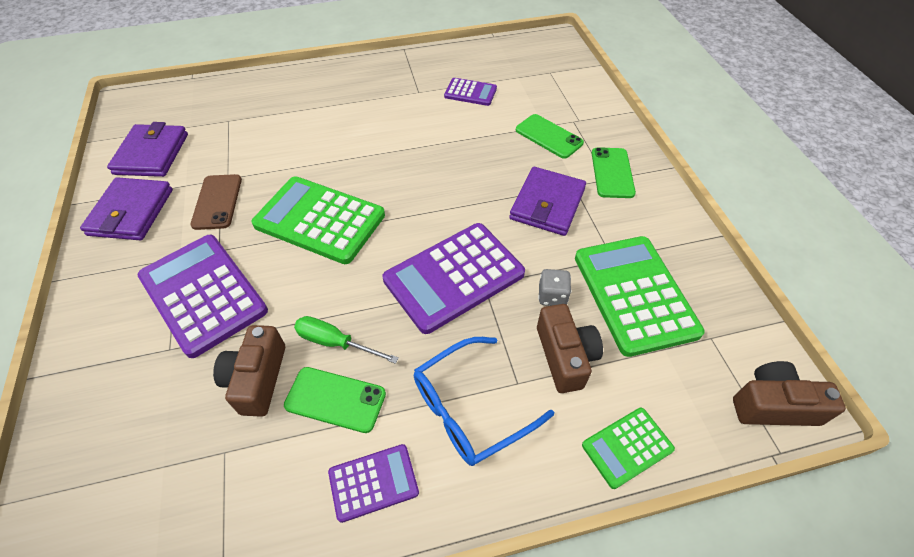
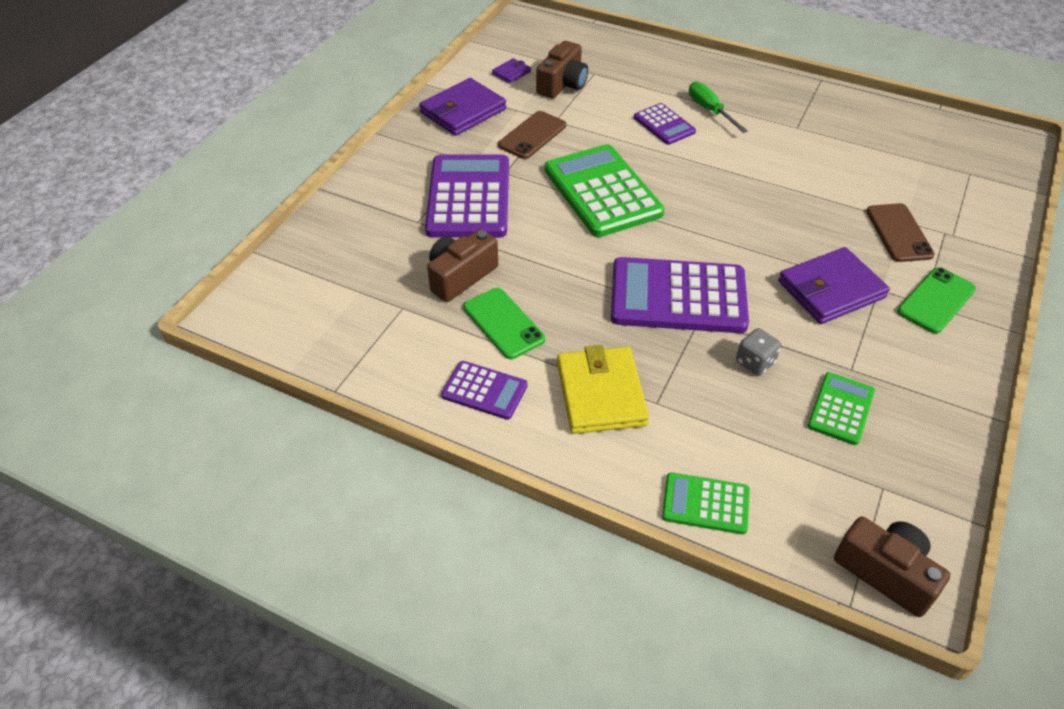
camera: 40 degrees right, 5 degrees down
purple wallet [107,122,188,177] -> purple wallet [492,58,531,84], size x0.48
green screwdriver [294,316,399,364] -> green screwdriver moved to [689,82,748,133]
blue glasses [414,337,554,466] -> yellow wallet [557,345,649,434]
purple calculator [444,78,497,106] -> purple calculator moved to [634,103,696,145]
green phone [516,114,584,159] -> brown phone [866,203,935,262]
brown camera [537,304,603,393] -> brown camera moved to [536,41,588,98]
green calculator [575,236,705,357] -> green calculator [808,372,875,445], size x0.52

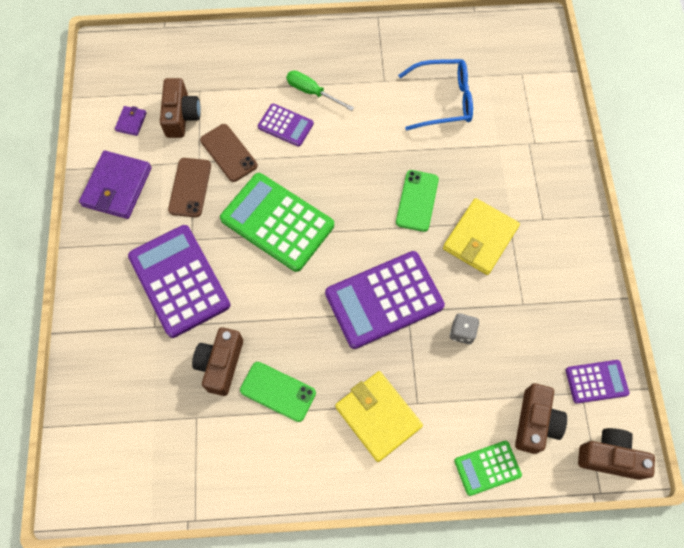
camera: 30 degrees left, 20 degrees up
purple calculator [441,361,527,420] -> purple calculator moved to [566,360,629,404]
purple wallet [778,247,890,324] -> yellow wallet [443,198,520,275]
green calculator [808,372,875,445] -> none
brown phone [866,203,935,262] -> brown phone moved to [200,124,258,182]
green phone [897,267,976,334] -> green phone moved to [396,170,439,232]
none -> blue glasses [398,59,473,131]
none -> brown camera [515,383,567,454]

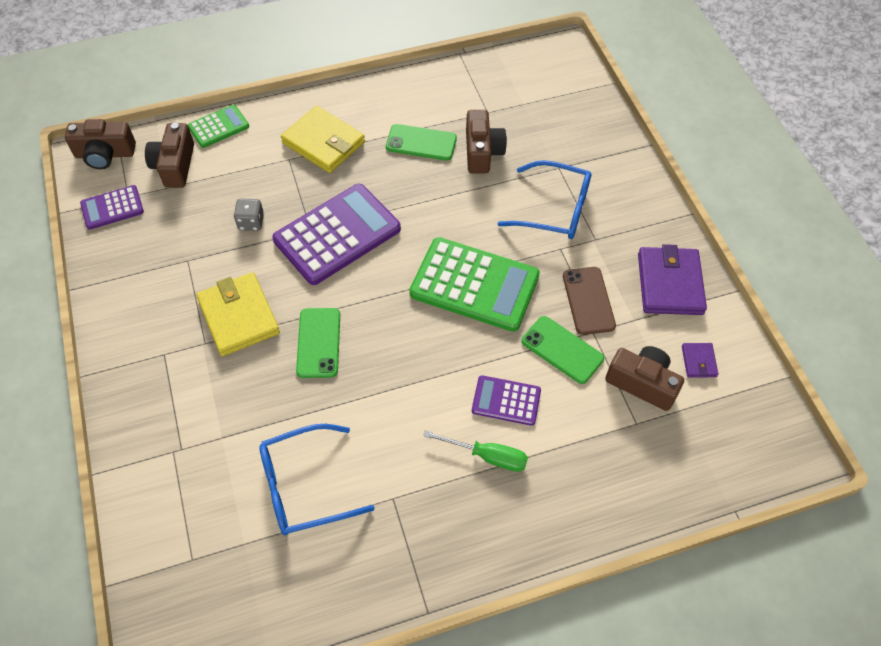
camera: 165 degrees right, 10 degrees down
purple calculator [128,225,230,338] -> blue glasses [498,160,591,239]
brown camera [160,78,201,138] -> brown camera turned 135 degrees clockwise [605,346,684,411]
brown phone [200,124,258,182] -> green phone [522,316,604,384]
yellow wallet [443,198,520,275] -> yellow wallet turned 45 degrees counterclockwise [196,272,280,356]

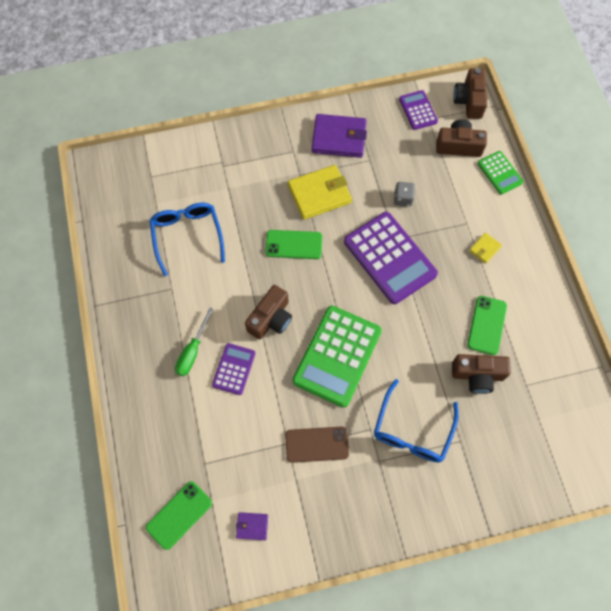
camera: 95 degrees right, 10 degrees up
yellow wallet [281,106,365,173] -> yellow wallet [469,233,502,264], size x0.48
green phone [522,316,604,384] -> green phone moved to [146,481,212,550]
brown camera [605,346,684,411] -> brown camera moved to [245,285,292,340]
purple wallet [638,244,707,315] -> purple wallet moved to [312,114,367,158]

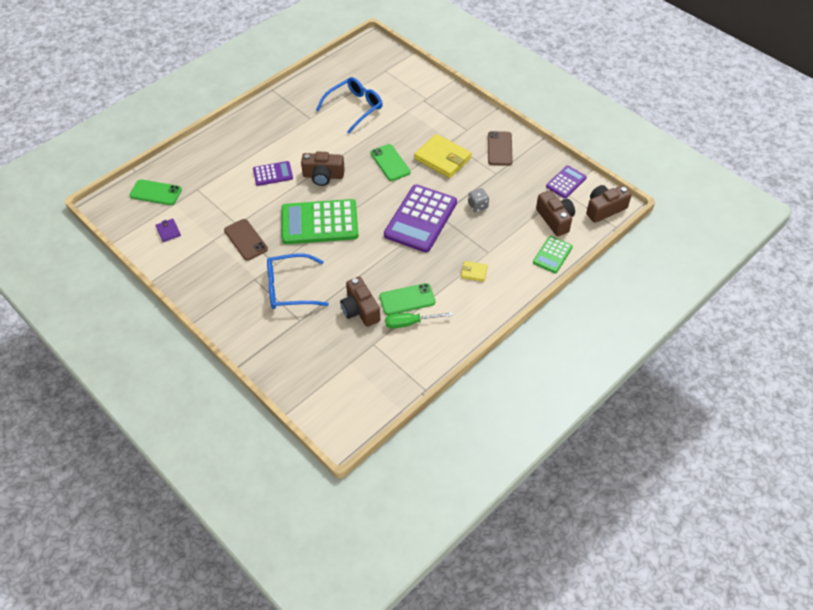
camera: 60 degrees right, 15 degrees down
green screwdriver [175,307,213,376] -> green screwdriver moved to [385,312,453,329]
purple wallet [312,114,367,158] -> brown phone [488,131,513,166]

